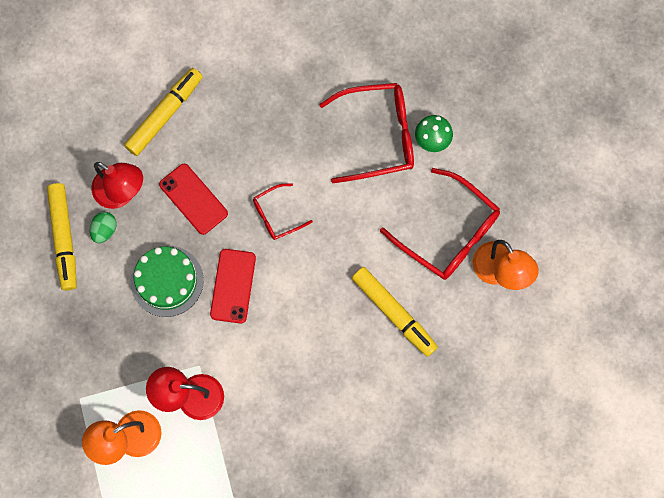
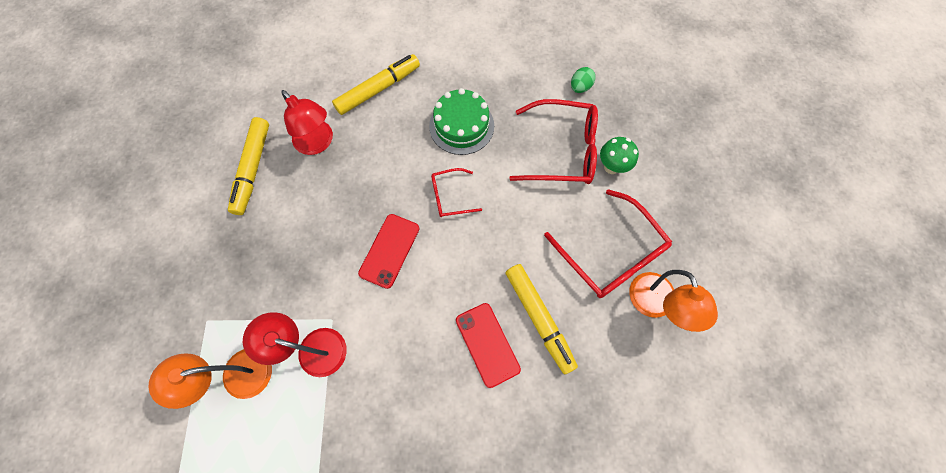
camera: 15 degrees right, 5 degrees down
green egg [90,212,117,243] -> green egg moved to [571,67,595,93]
green cake [131,246,204,317] -> green cake moved to [429,88,494,155]
red phone [159,163,228,235] -> red phone moved to [456,303,521,388]

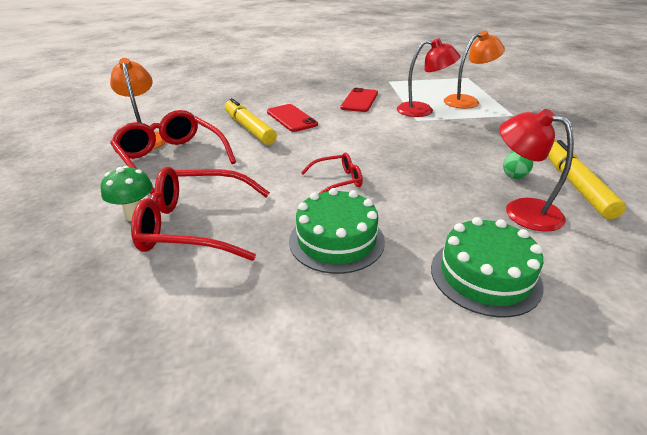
camera: 175 degrees right, 35 degrees down
yellow marker [332,54,420,115] -> green cake [431,217,544,317]
red phone [358,214,419,289] -> red phone moved to [340,88,378,112]
green egg [571,67,595,93] -> green egg moved to [503,151,533,179]

